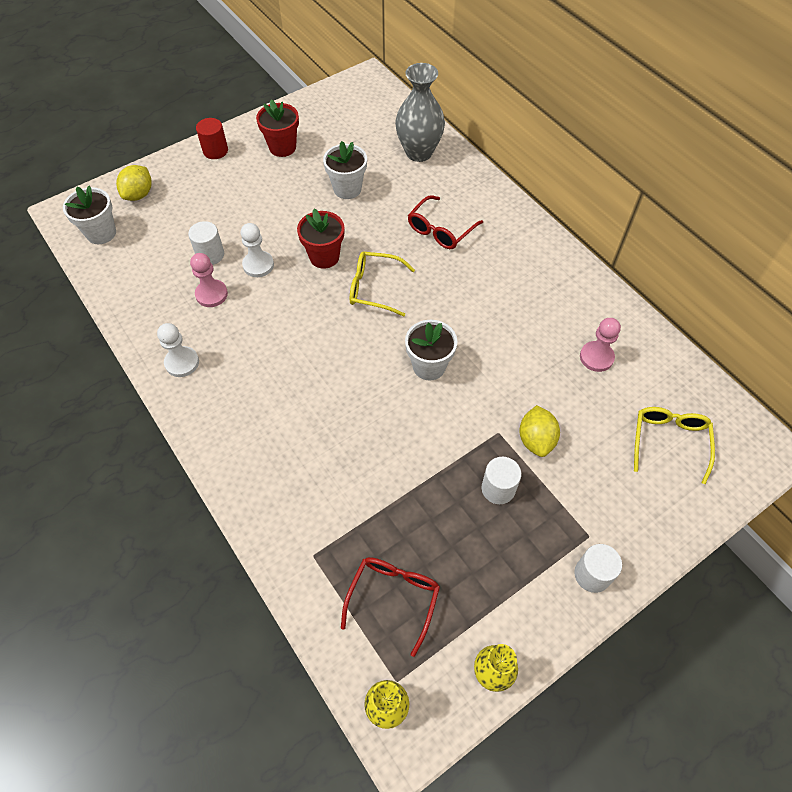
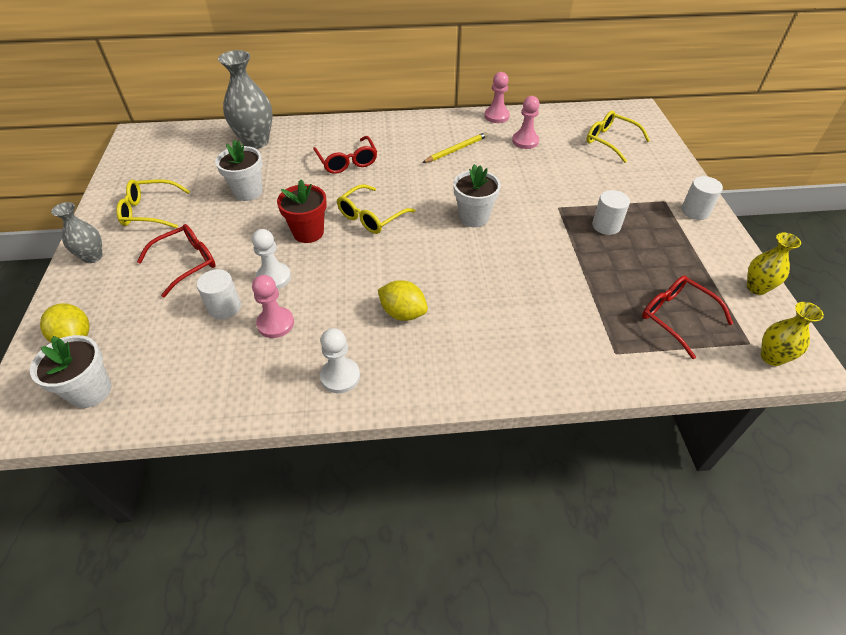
camera: 60 degrees left, 10 degrees down
red cylinder [196,118,228,159] -> grey vase [51,202,103,263]
red flower pot [256,99,299,157] -> yellow glasses [116,179,190,228]
yellow lemon [519,405,560,457] -> yellow lemon moved to [378,280,428,321]
none -> red glasses [137,224,216,297]
none -> yellow pencil [422,132,488,163]
none -> pink pawn [484,72,510,123]

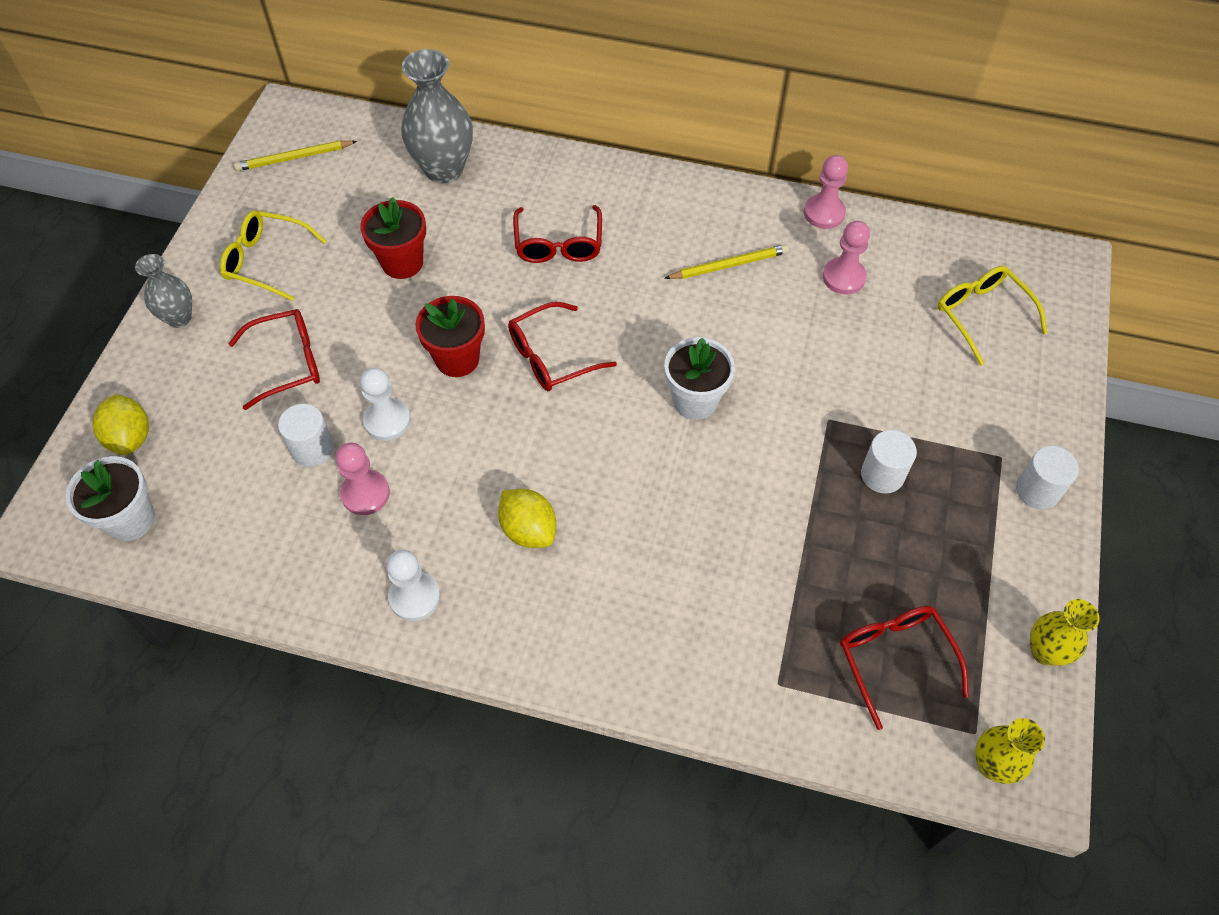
camera: 20 degrees right, 10 degrees up
white flower pot [215,140,263,201] -> red flower pot [360,197,426,279]
yellow glasses [337,184,415,234] -> red glasses [508,302,617,391]
none -> yellow pencil [234,140,357,171]

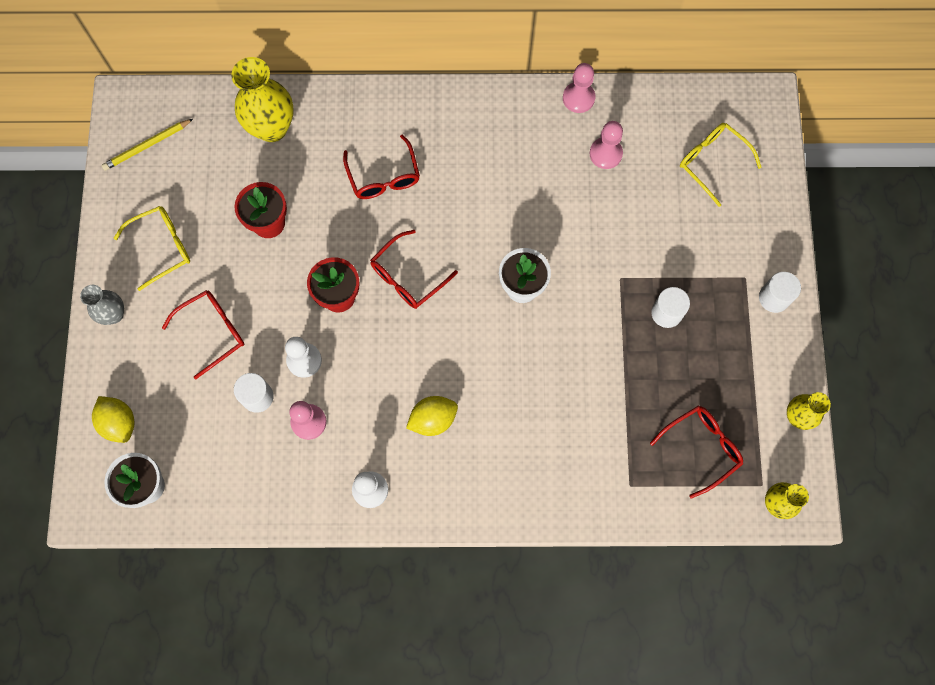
camera: 15 degrees left, 15 degrees up
yellow glasses [220,210,326,301] -> yellow glasses turned 150 degrees clockwise [114,206,190,291]
grey vase [401,49,473,183] -> yellow vase [231,57,294,142]
yellow lemon [498,489,556,548] -> yellow lemon turned 60 degrees counterclockwise [406,396,458,436]
yellow pencil [664,245,789,279] -> none
red glasses [840,606,969,730] -> red glasses turned 90 degrees clockwise [650,405,743,499]

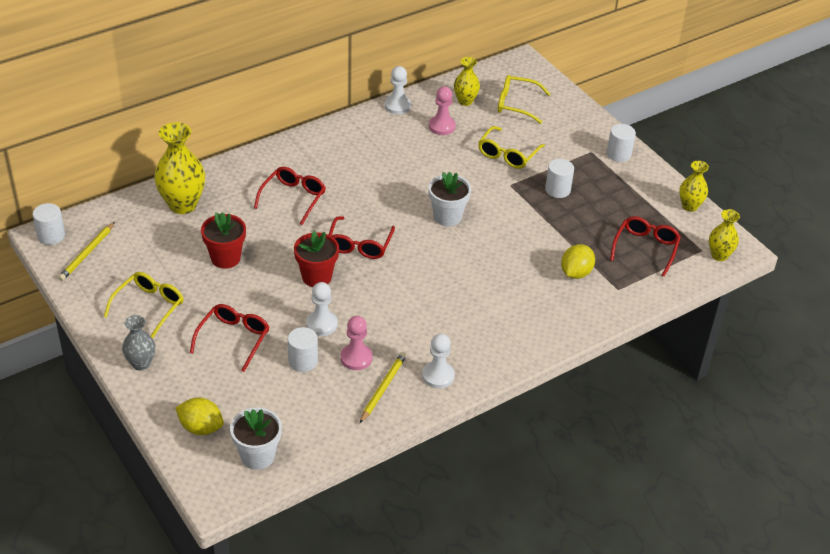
camera: 35 degrees left, 30 degrees down
red glasses [343,134,420,199] -> red glasses turned 105 degrees counterclockwise [254,167,326,225]
yellow lemon [406,396,458,436] -> yellow lemon moved to [561,244,595,279]
pink pawn [563,63,595,113] -> white pawn [385,66,411,114]
none -> white cylinder [33,203,65,245]
none -> yellow pencil [360,352,407,423]
none -> yellow vase [454,57,480,106]
none -> yellow glasses [478,126,545,169]

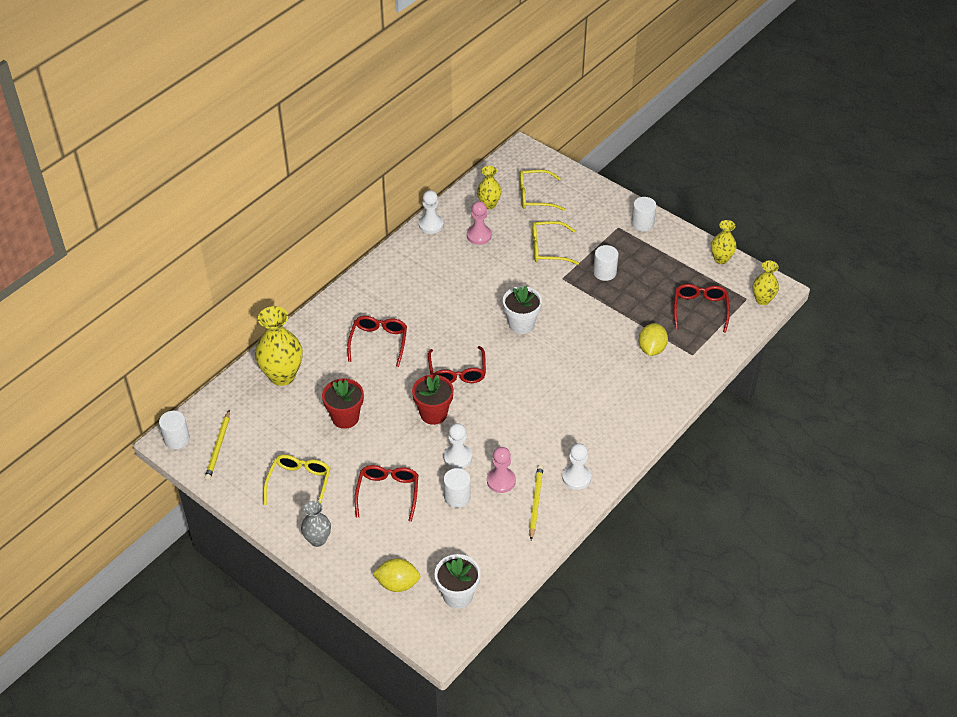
camera: 15 degrees left, 5 degrees up
yellow glasses [478,126,545,169] -> yellow glasses turned 75 degrees clockwise [532,221,579,265]

